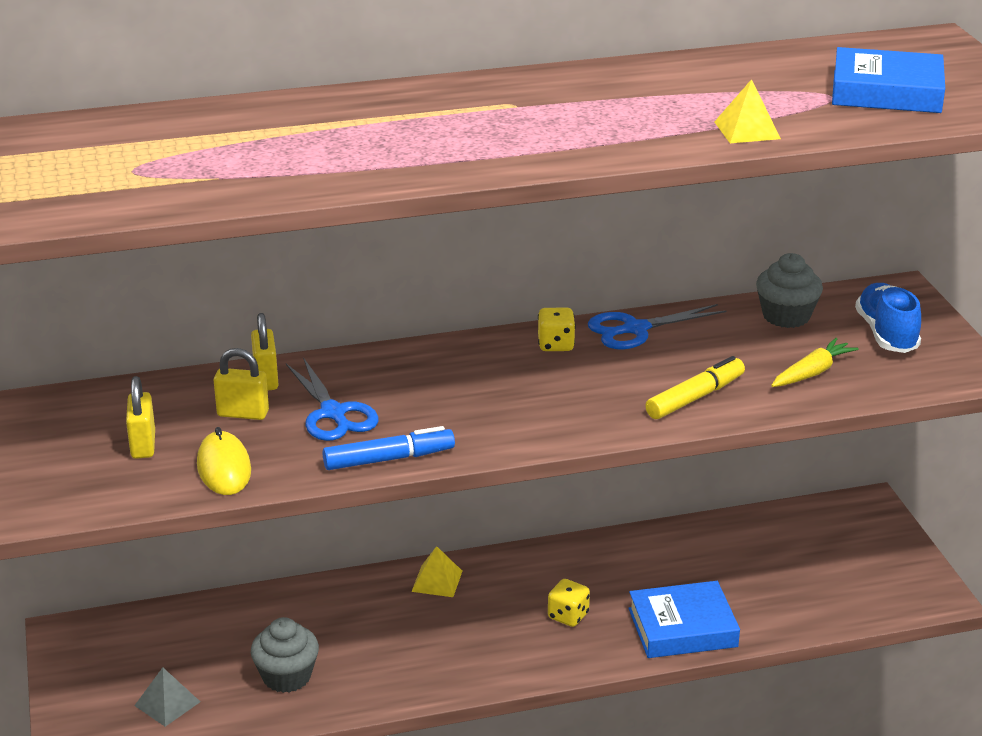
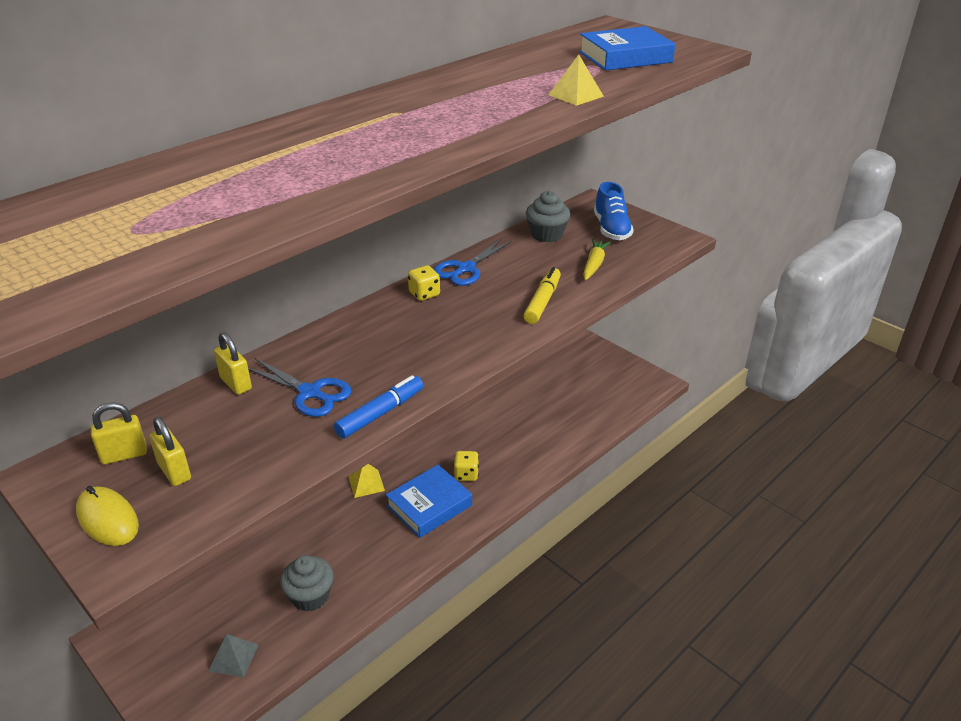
camera: 30 degrees left, 5 degrees up
yellow mouse [197,427,251,495] -> yellow mouse moved to [76,486,139,546]
yellow padlock [214,348,269,420] -> yellow padlock moved to [91,402,147,464]
blue book [628,581,740,658] -> blue book moved to [386,465,472,538]
blue shoe [855,283,921,353] -> blue shoe turned 150 degrees counterclockwise [594,182,634,240]

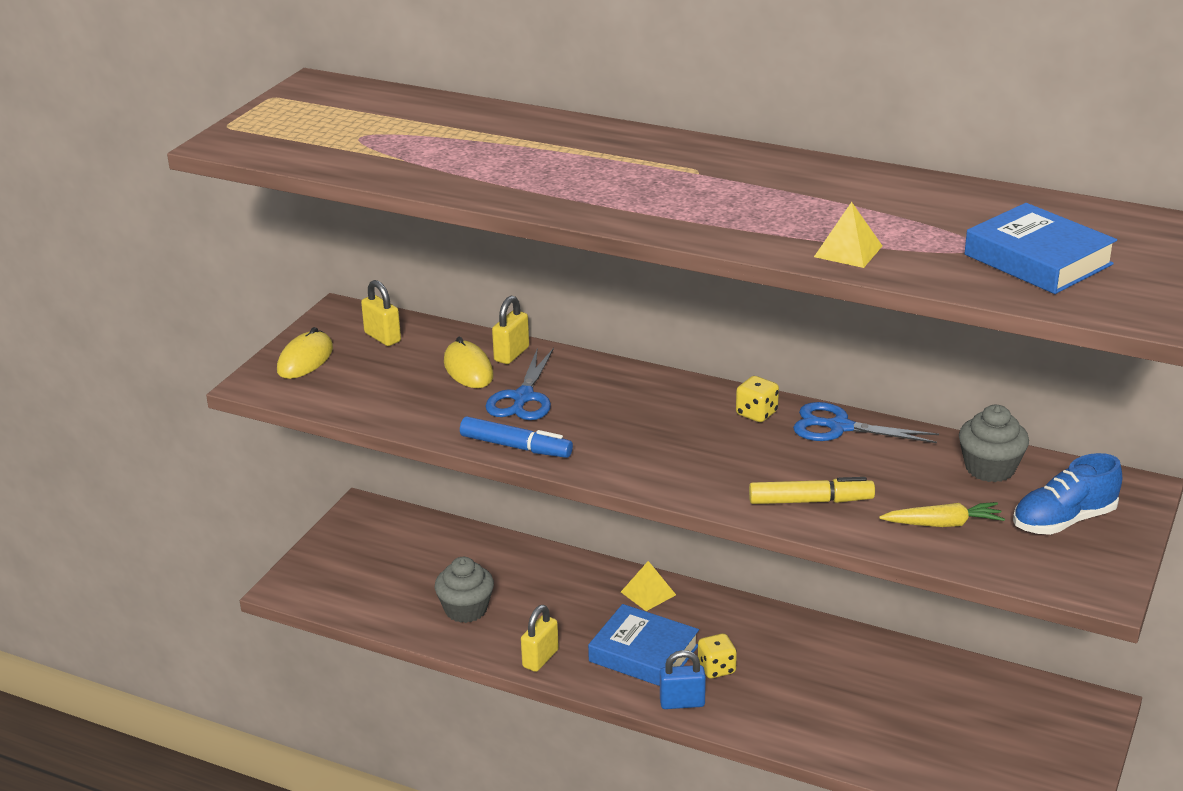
camera: 70 degrees right, 5 degrees down
yellow padlock [149,417,191,486] -> yellow padlock moved to [521,605,559,672]
grey pyramid [208,634,259,677] -> none
none -> yellow mouse [444,337,493,388]
none -> blue padlock [660,650,706,709]

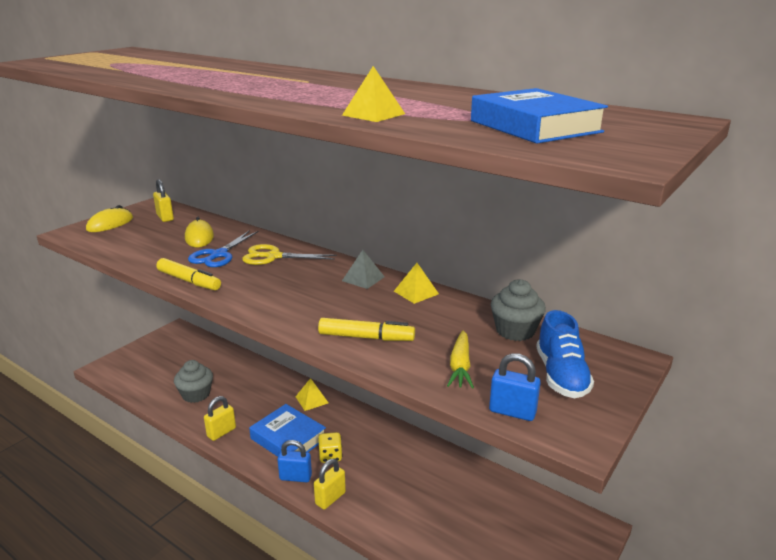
camera: 10 degrees right, 5 degrees down
blue marker [460,417,573,458] -> yellow marker [156,258,221,290]
yellow padlock [492,296,529,364] -> yellow padlock moved to [314,459,346,510]
yellow dice [736,376,779,422] -> grey pyramid [342,250,385,289]
blue scissors [793,402,939,443] -> yellow pyramid [394,263,439,304]
yellow carrot [879,502,1005,527] -> yellow carrot turned 90 degrees clockwise [447,330,474,388]
blue shoe [1013,453,1122,535] -> blue shoe turned 75 degrees counterclockwise [536,310,594,398]
none -> yellow scissors [242,244,337,265]
none -> blue padlock [489,353,541,421]

